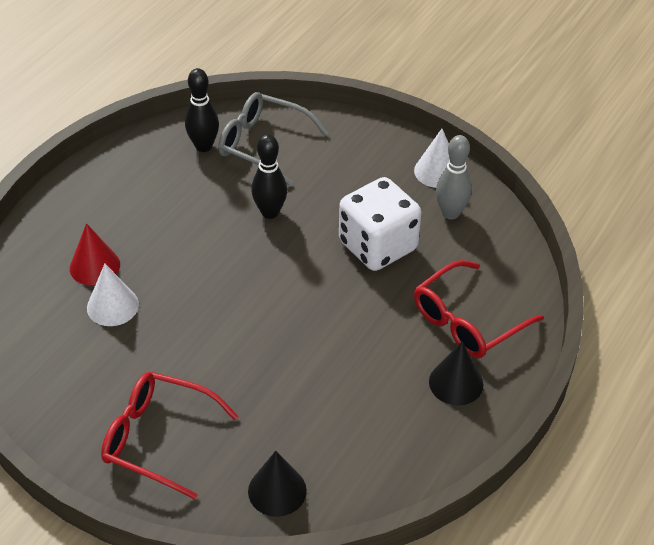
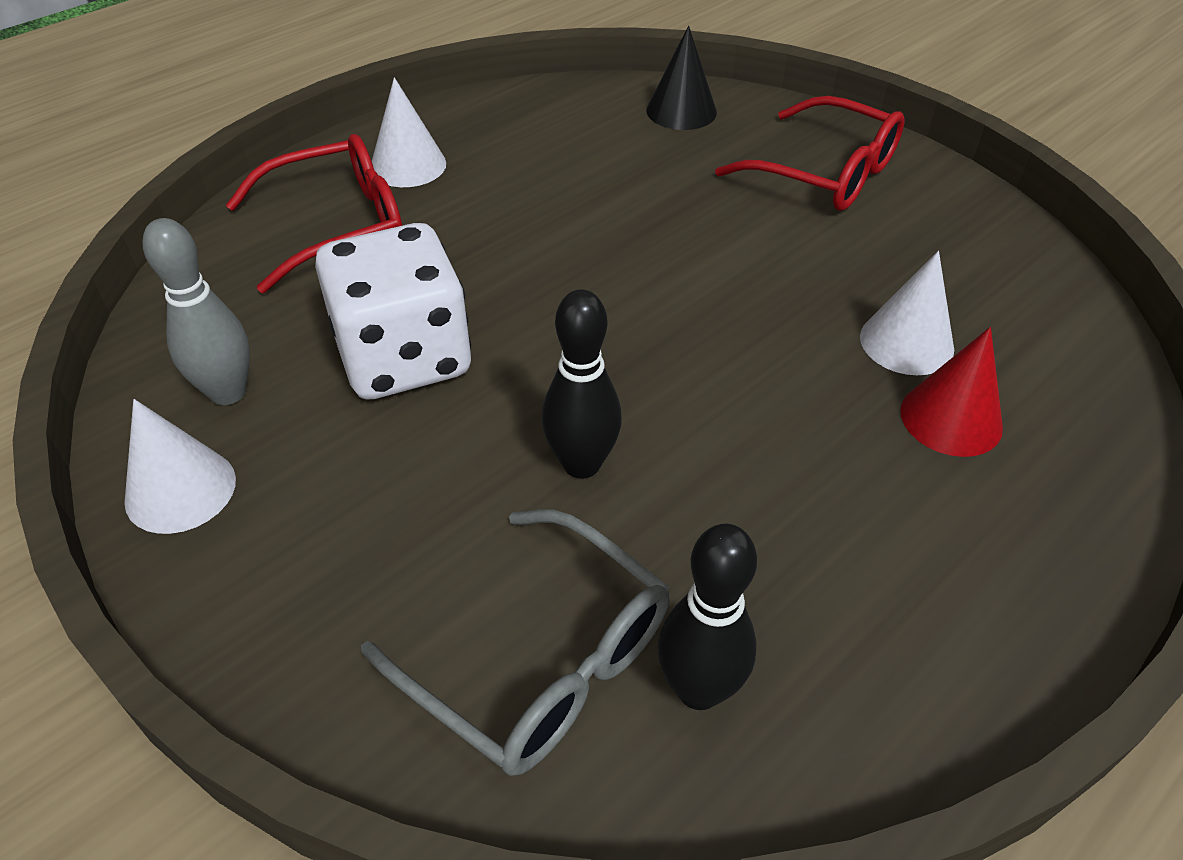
camera: 165 degrees left, 0 degrees up
black cone [429,341,483,405] -> white cone [372,77,446,187]

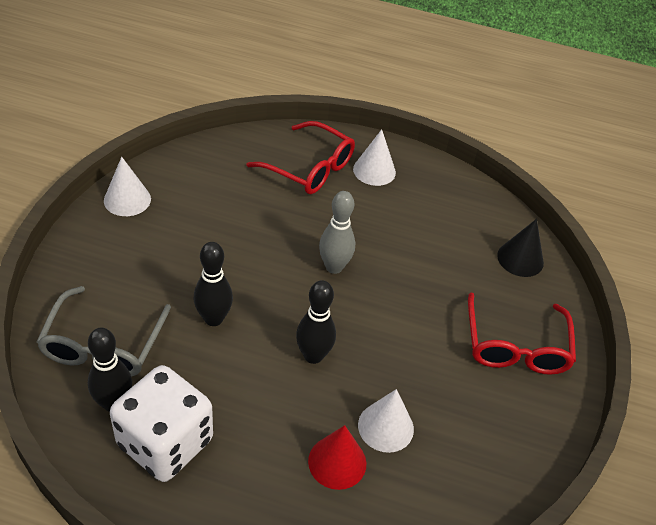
camera: 55 degrees right, 0 degrees up
grey bowling pin [143,218,250,405] -> grey bowling pin moved to [319,191,355,274]
white dice [315,223,471,400] -> white dice moved to [110,365,213,482]
none -> black bowling pin [296,280,336,364]

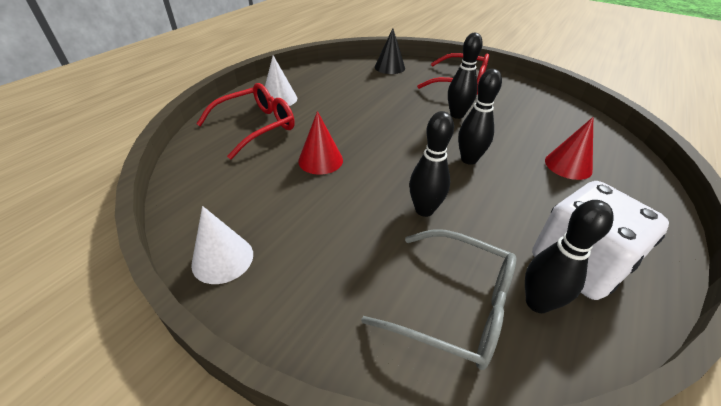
camera: 70 degrees left, 5 degrees down
grey bowling pin [319,191,355,274] -> none
white cone [358,389,414,453] -> none
none -> red cone [298,111,343,175]
none -> black bowling pin [448,33,483,119]

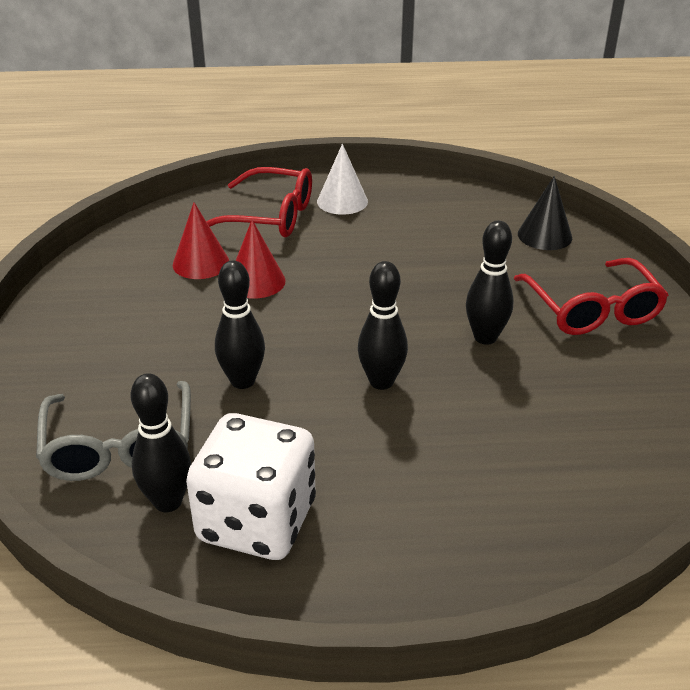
camera: 55 degrees right, 5 degrees down
white cone [191,206,253,284] -> none
red cone [545,117,593,180] -> red cone moved to [173,202,229,279]

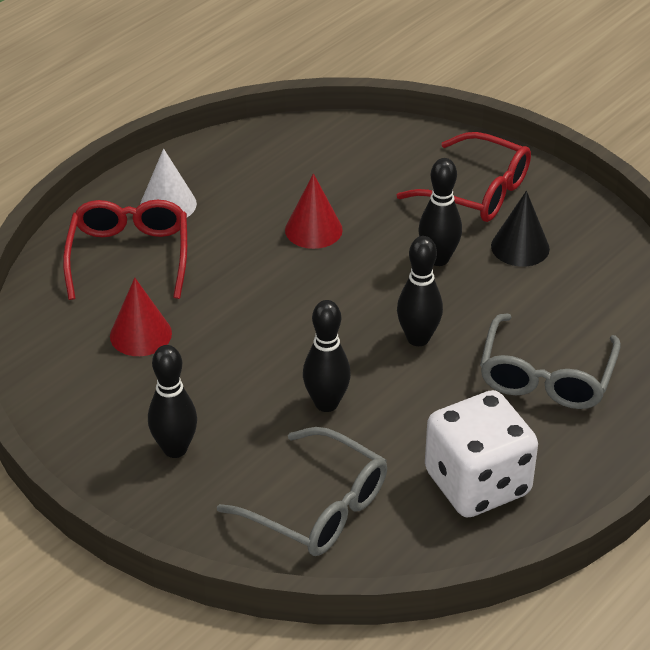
camera: 45 degrees left, 5 degrees up
black bowling pin [130,373,191,512] -> black bowling pin moved to [148,345,197,458]
red glasses [206,167,312,237] -> red glasses turned 60 degrees counterclockwise [63,200,187,300]
red cone [236,220,286,299] -> red cone moved to [285,173,343,249]
black cone [518,176,572,250] -> black cone moved to [491,191,550,267]
none -> grey glasses [480,314,621,409]

